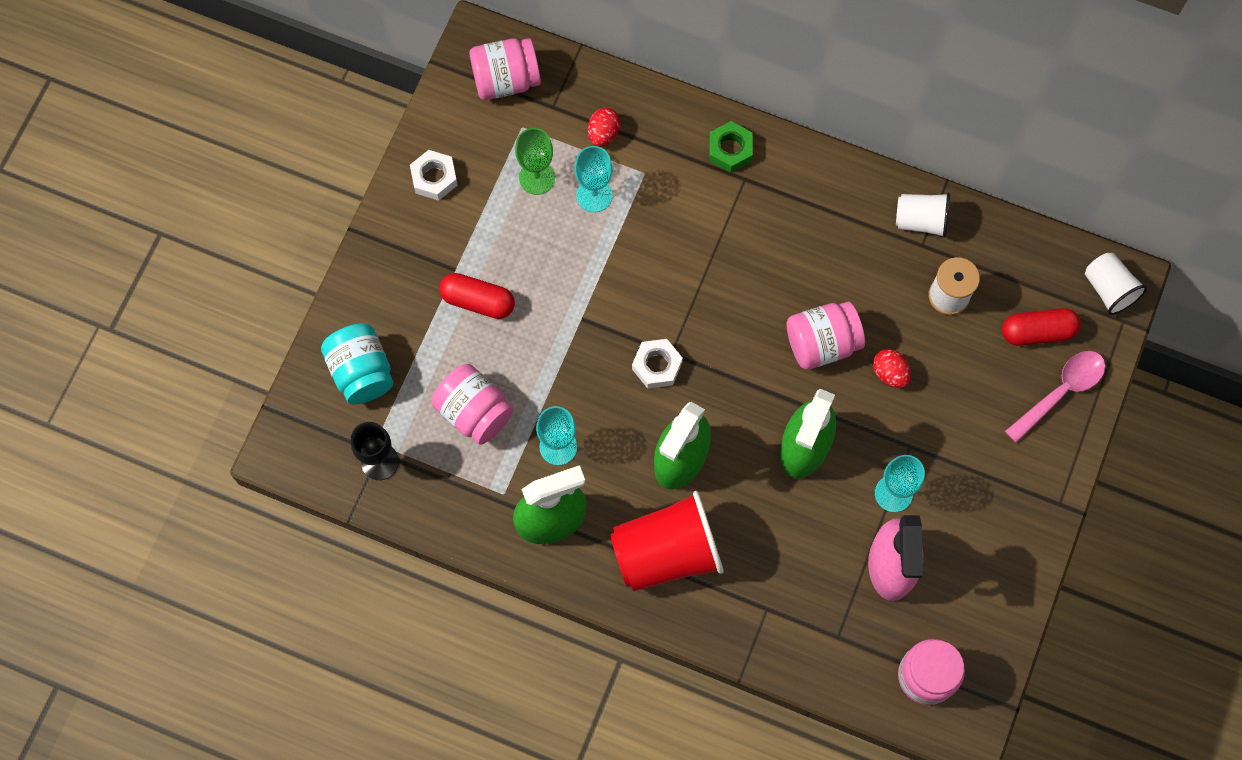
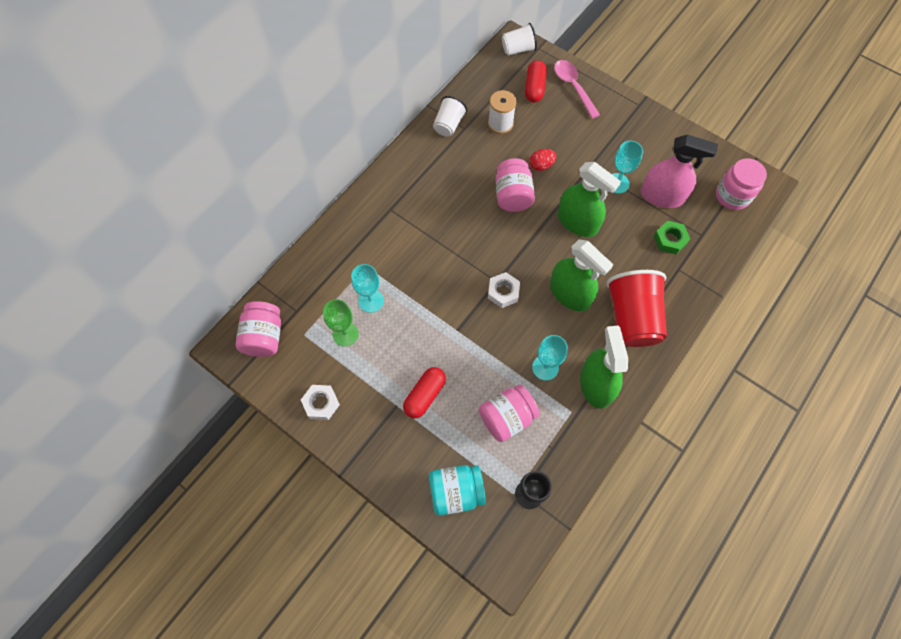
camera: 75 degrees left, 5 degrees down
red egg [588,108,620,147] -> none
green nut [709,121,753,173] -> green nut moved to [654,221,690,254]

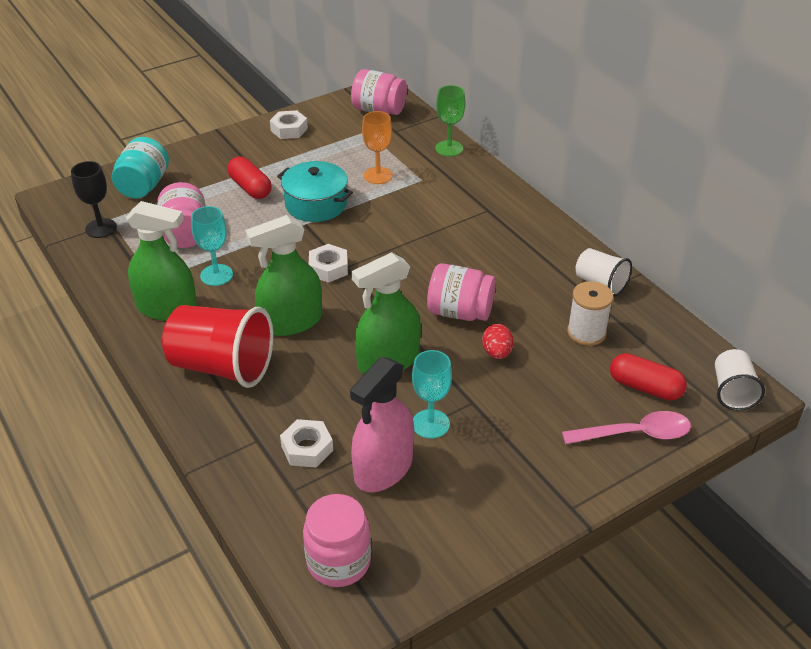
camera: 110 degrees right, 25 degrees down
green goblet [323,299,359,347] -> green goblet moved to [435,85,465,156]
turquoise goblet [351,264,384,313] -> orange goblet [362,111,393,184]
green nut [654,221,690,254] -> white nut [280,419,333,468]
none -> turquoise pot [277,161,353,222]

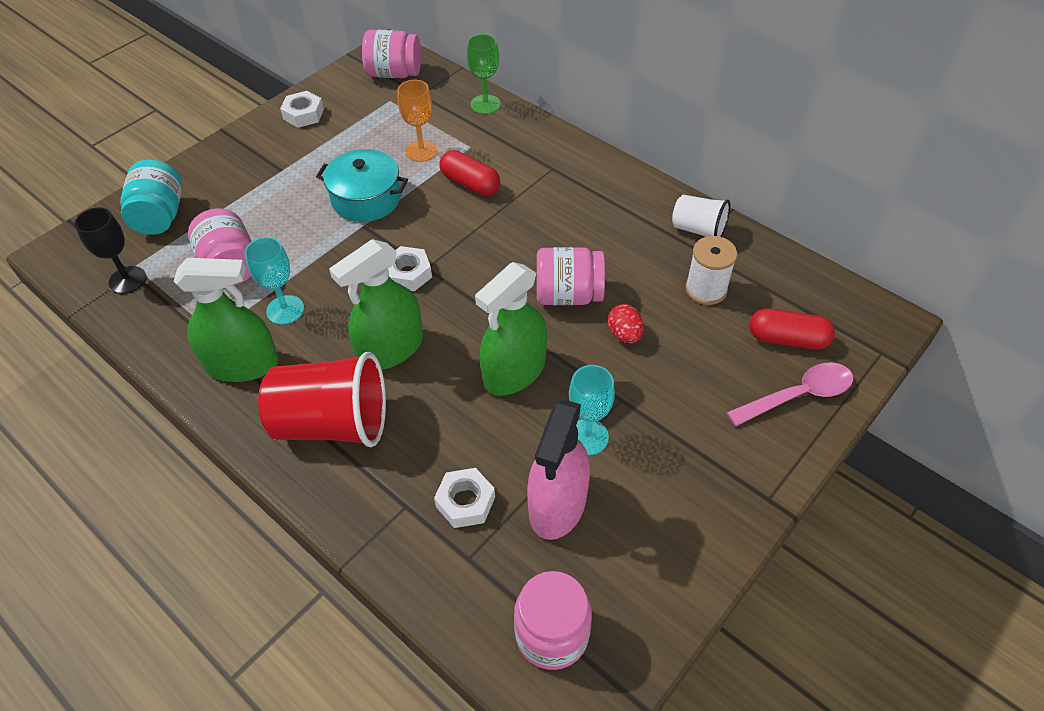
camera: 15 degrees left, 10 degrees up
red capsule [228,157,272,199] -> red capsule moved to [439,150,500,196]
white cup [715,349,765,411] -> none

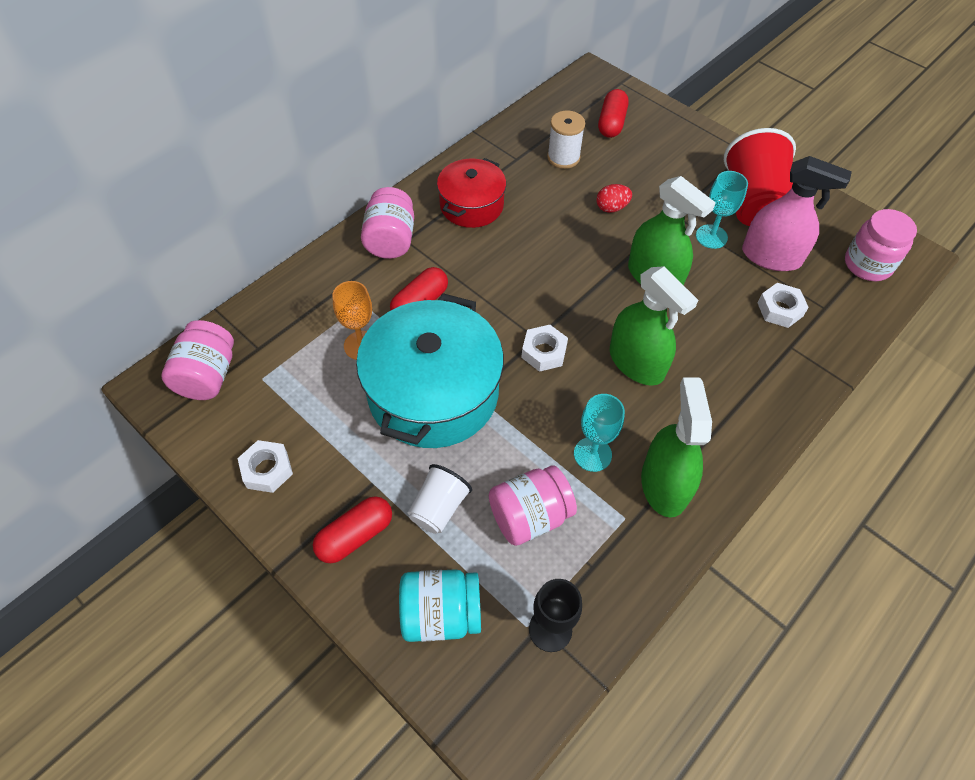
camera: 90 degrees left, 5 degrees up
red cup [258,352,386,447] -> red cup moved to [724,128,796,226]
turquoise pot [316,149,408,222] -> turquoise pot [356,293,504,448], size x1.72
green goblet [467,34,501,114] -> none
pink jar [537,247,605,305] -> pink jar moved to [361,187,414,259]
white cup [672,195,730,237] -> white cup moved to [408,464,472,534]
pink spoon [727,363,853,426] -> none
none -> red capsule [313,496,392,563]
none -> red pot [437,158,506,228]

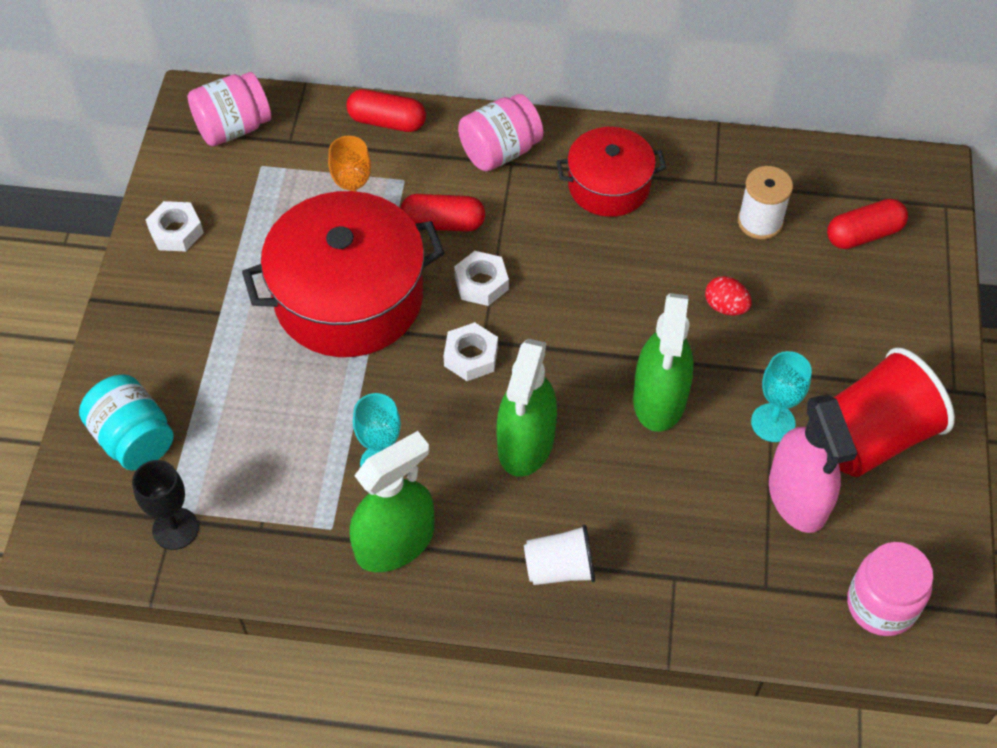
camera: 55 degrees right, 0 degrees up
red capsule [313,496,392,563] -> red capsule moved to [346,89,426,132]
turquoise pot [356,293,504,448] -> red pot [242,191,444,357]
white cup [408,464,472,534] -> white cup moved to [524,525,595,585]
pink jar [489,465,577,546] -> none
white nut [758,283,809,328] -> white nut moved to [454,251,509,306]

